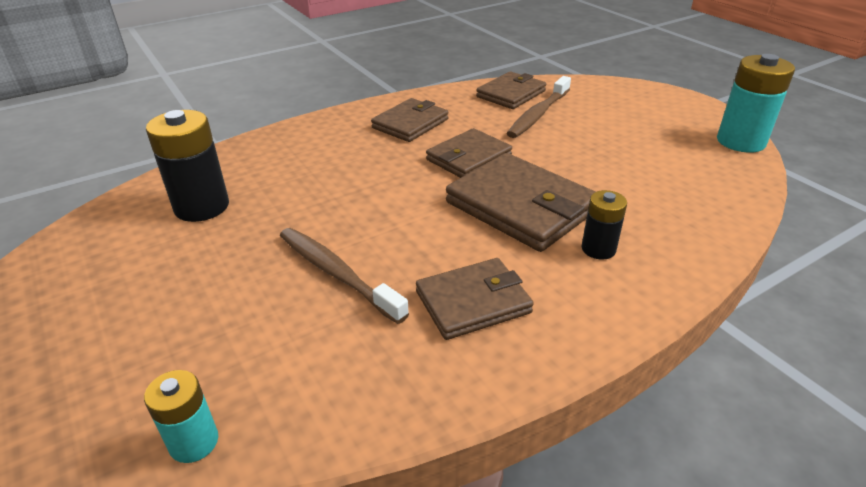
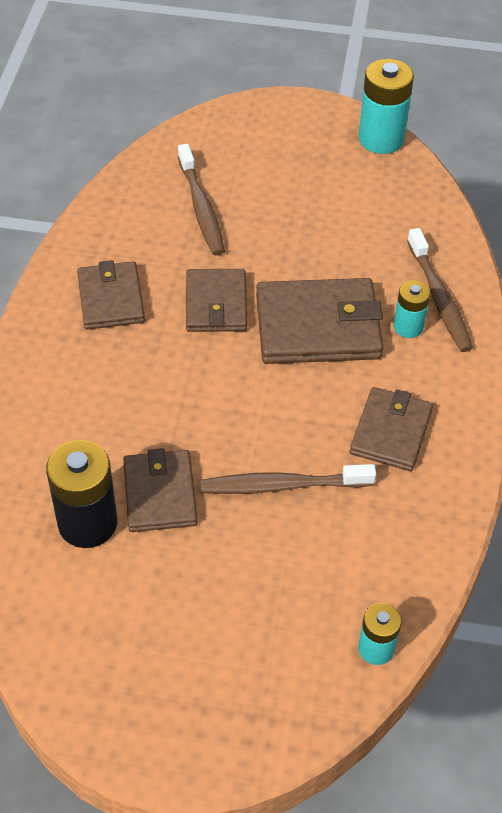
camera: 50 degrees left, 15 degrees up
brown wallet [476,71,546,109] -> brown wallet moved to [123,448,197,532]
black battery [582,190,627,260] -> turquoise battery [394,280,430,338]
none -> brown toothbrush [407,228,473,352]

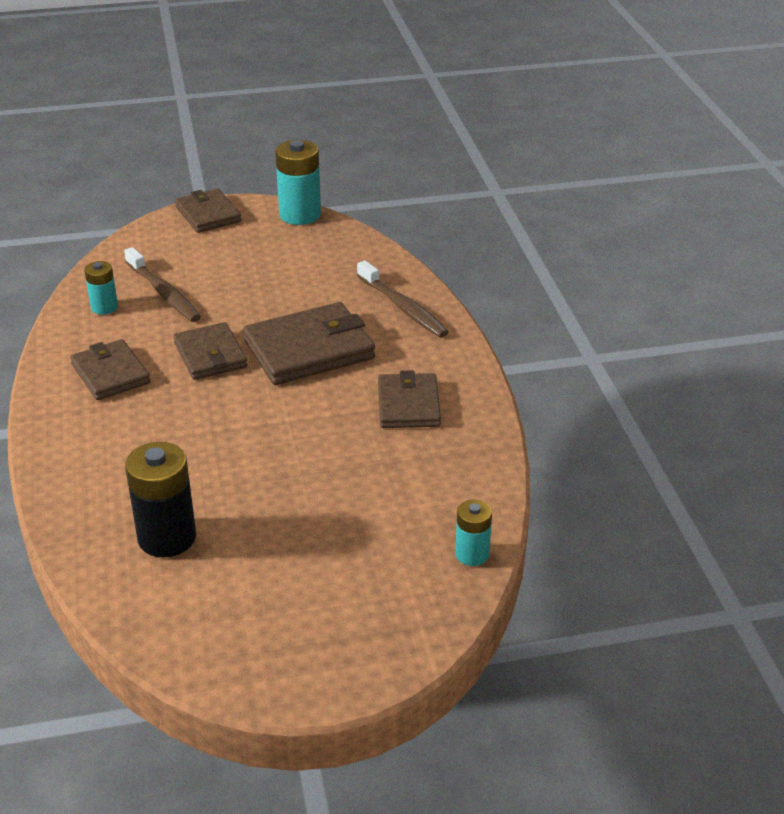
camera: 20 degrees left, 15 degrees down
brown wallet [123,448,197,532] -> brown wallet moved to [175,188,242,233]
brown toothbrush [201,464,376,494] -> none
turquoise battery [394,280,430,338] -> turquoise battery moved to [84,261,118,315]

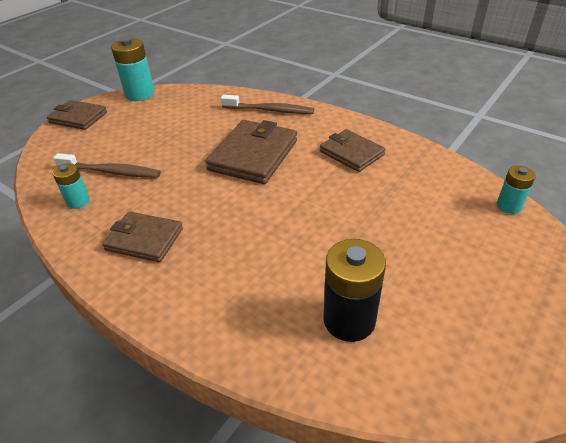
camera: 40 degrees left, 5 degrees up
brown wallet [173,322,247,380] -> none

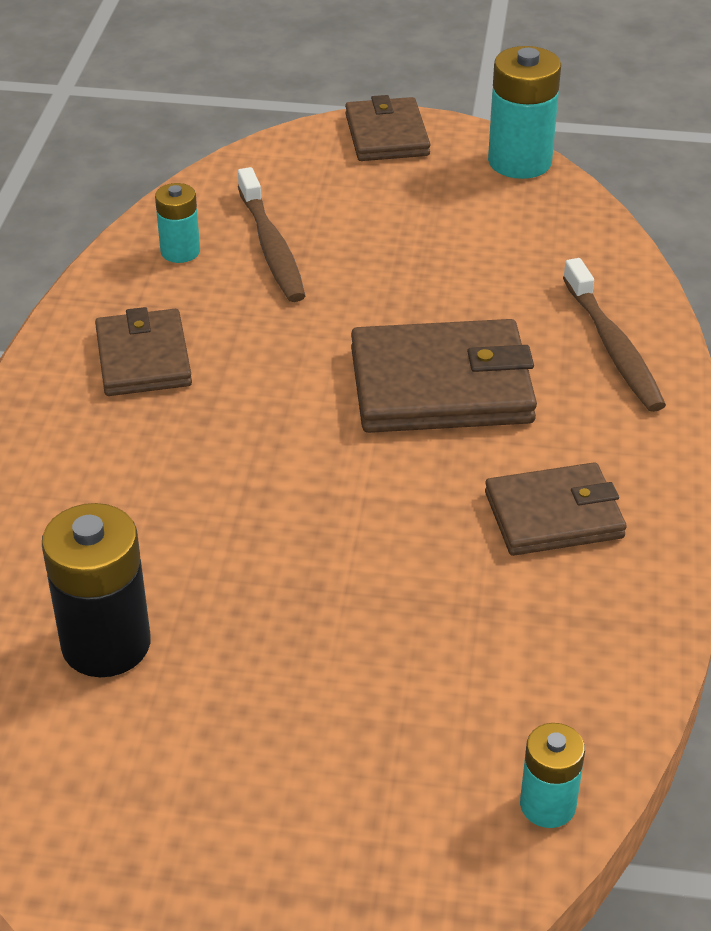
camera: 60 degrees right, 0 degrees up
brown wallet [320,129,386,172] -> brown wallet turned 60 degrees clockwise [485,462,627,556]

